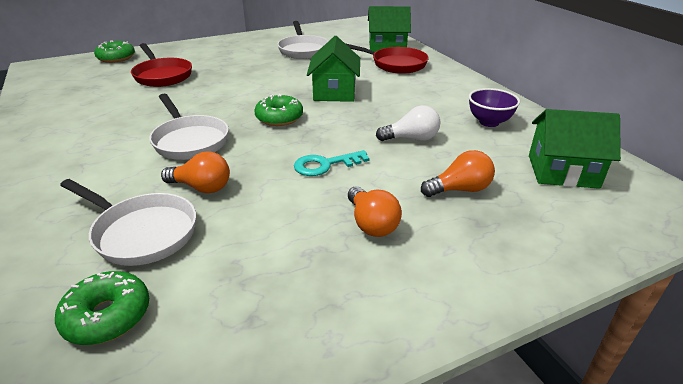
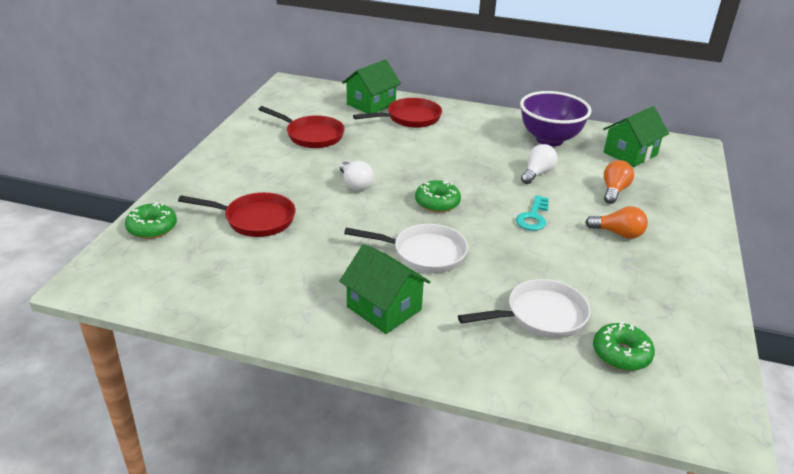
camera: 50 degrees left, 0 degrees up
orange light bulb [161,152,230,193] -> none
white pan [277,21,328,59] -> red pan [258,106,345,148]
green house [307,36,360,102] -> green house moved to [339,244,430,334]
purple bowl [468,88,520,127] -> purple bowl [520,91,591,147], size x1.76
none -> white light bulb [340,161,374,191]

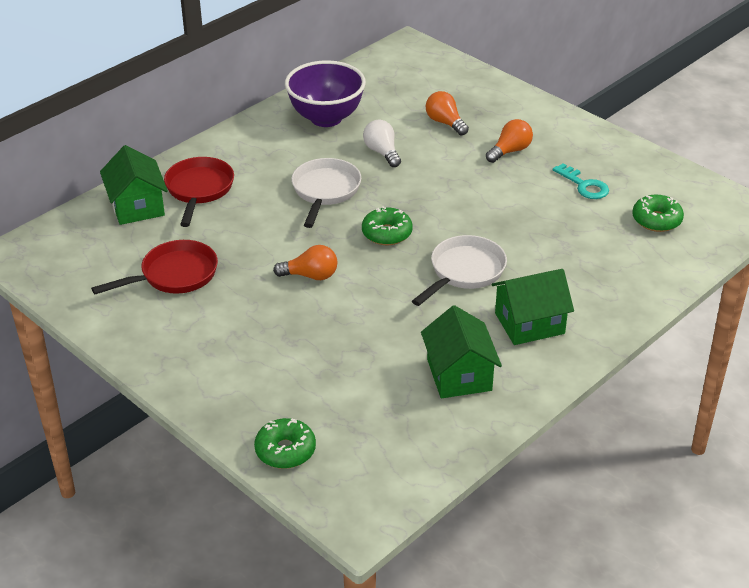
camera: 60 degrees left, 5 degrees up
red pan [178,192,295,237] -> none
white light bulb [340,161,374,191] -> orange light bulb [273,245,338,280]
white pan [458,279,591,338] -> white pan moved to [291,158,361,228]
turquoise key [516,195,549,231] -> turquoise key moved to [553,163,609,199]
green house [603,106,669,167] -> green house moved to [421,305,502,398]

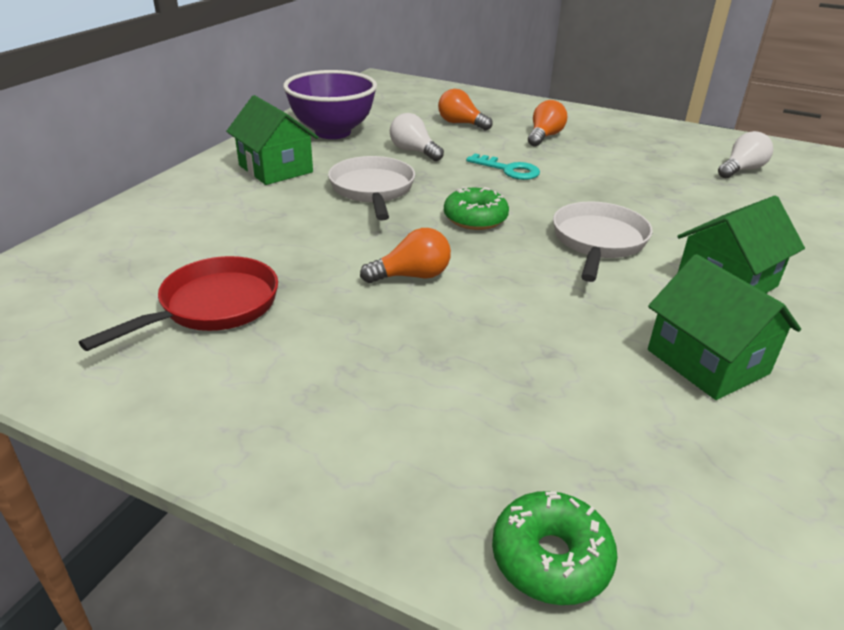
camera: 20 degrees left, 5 degrees down
green house [100,145,168,225] -> green house moved to [226,95,318,185]
red pan [164,157,234,227] -> none
turquoise key [553,163,609,199] -> turquoise key moved to [466,154,540,180]
green donut [632,194,684,232] -> white light bulb [718,131,773,178]

